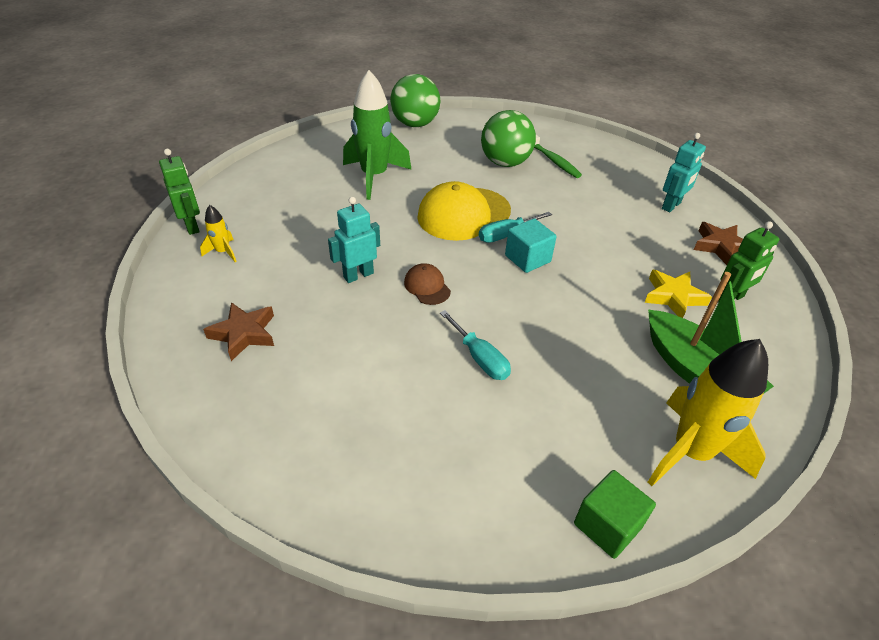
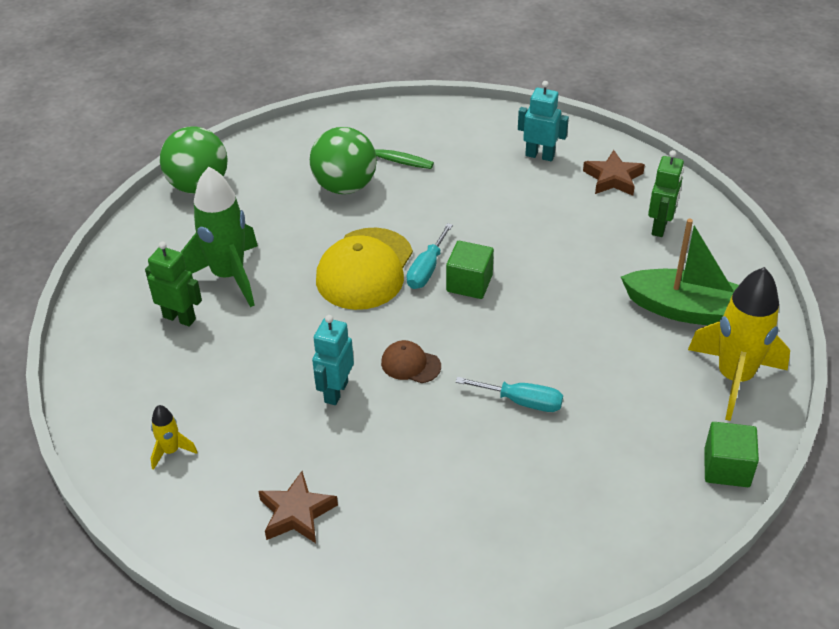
camera: 35 degrees left, 0 degrees up
green robot [159,149,200,235] -> green robot moved to [145,241,202,327]
turquoise cube [505,218,557,273] -> green cube [446,241,494,299]
yellow star [644,270,712,318] -> none
turquoise robot [662,133,706,212] -> turquoise robot turned 75 degrees counterclockwise [518,81,569,161]

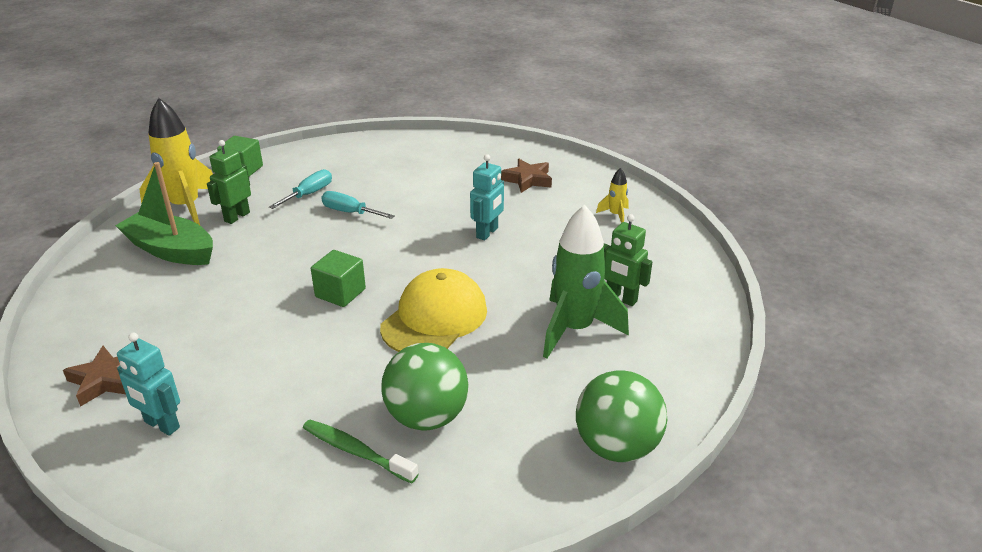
camera: 170 degrees left, 10 degrees down
brown cap [381,340,441,383] -> none
turquoise screwdriver [406,223,453,289] -> turquoise screwdriver moved to [269,169,332,209]
green robot [648,150,684,237] -> green robot moved to [207,140,251,224]

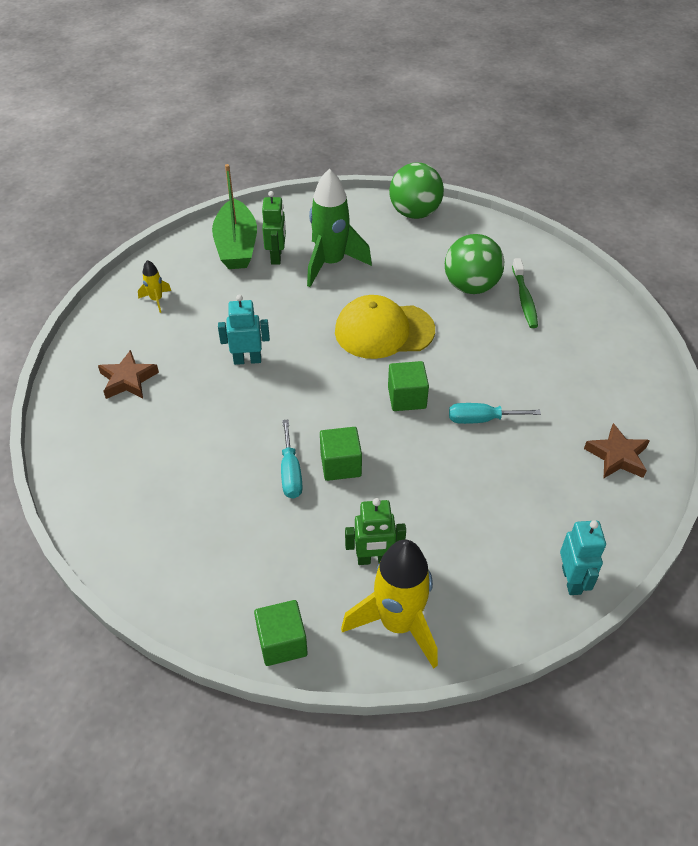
camera: 125 degrees left, 15 degrees up
green boat [115,162,213,265] -> green boat moved to [212,164,257,269]
turquoise robot [117,333,180,436] -> turquoise robot moved to [560,520,606,595]
turquoise screwdriver [269,169,332,209] -> turquoise screwdriver moved to [449,403,541,424]
none -> green cube [320,427,362,481]

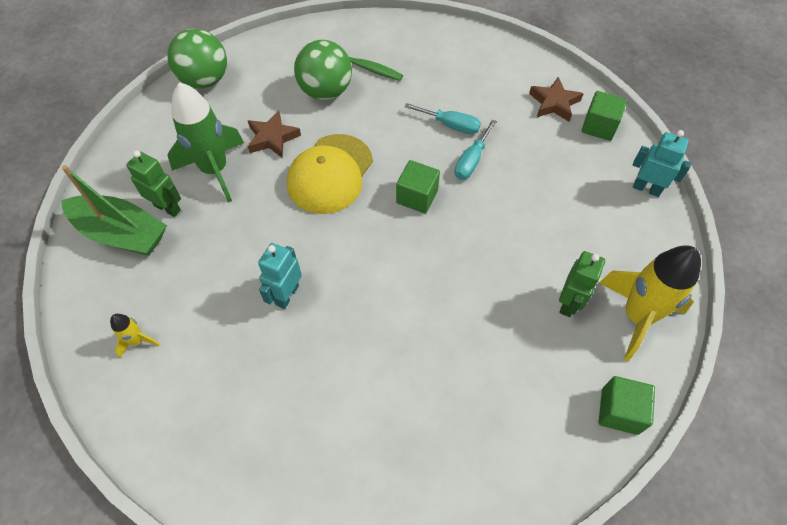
camera: 60 degrees left, 10 degrees up
brown star [98,350,159,399] -> brown star moved to [248,110,301,158]
turquoise screwdriver [281,420,303,499] -> turquoise screwdriver moved to [404,103,481,134]
green cube [320,427,362,481] -> green cube moved to [582,91,627,141]

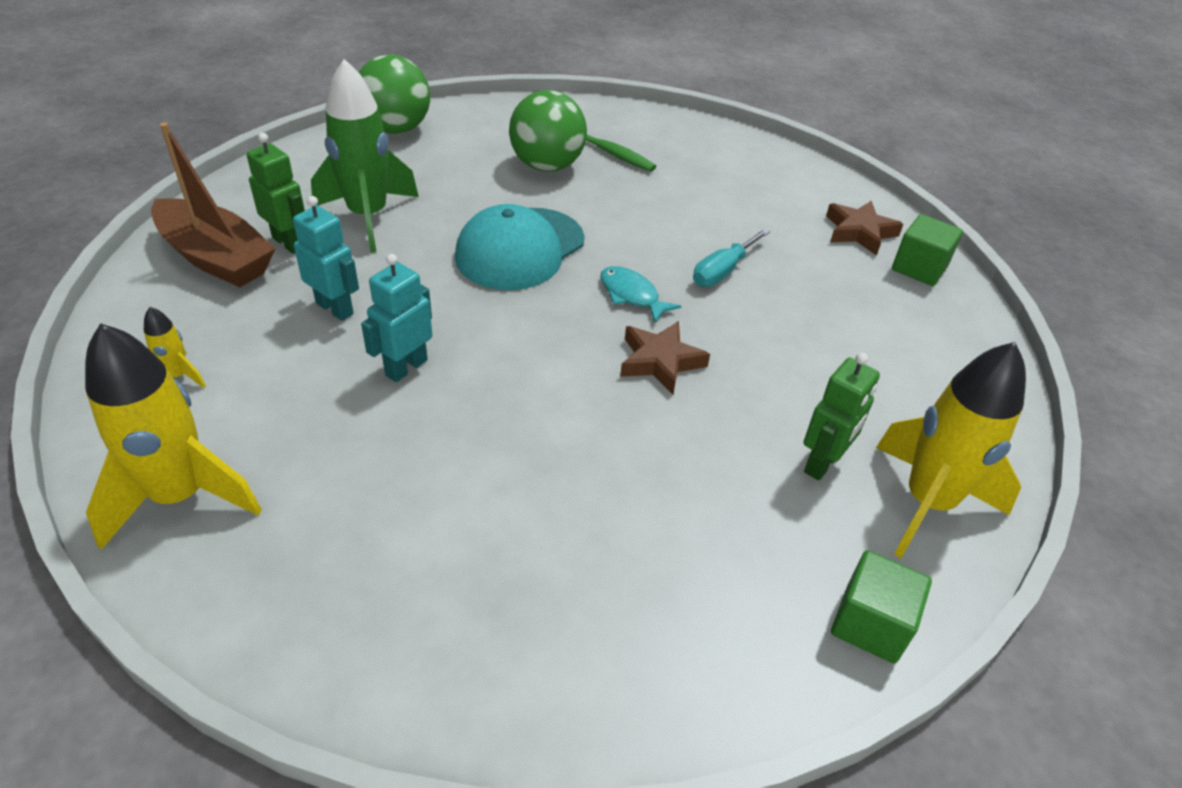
camera: 10 degrees right, 15 degrees down
green boat [61,165,167,256] -> brown boat [151,122,276,287]
brown star [248,110,301,158] -> brown star moved to [620,321,710,394]
yellow cap [287,134,373,214] -> turquoise cap [455,204,584,290]
green cube [396,160,440,213] -> turquoise fish [600,266,681,323]
turquoise screwdriver [404,103,481,134] -> none
turquoise robot [633,130,692,197] -> turquoise robot moved to [293,196,359,321]
none -> yellow rocket [85,323,262,550]

